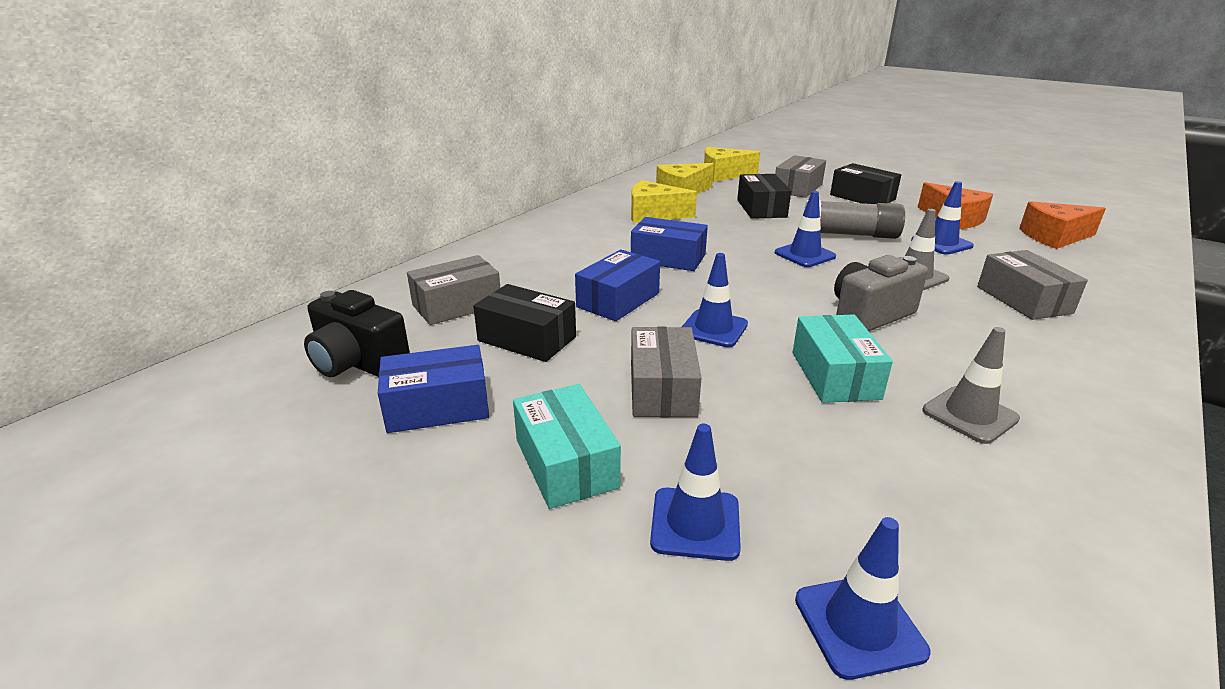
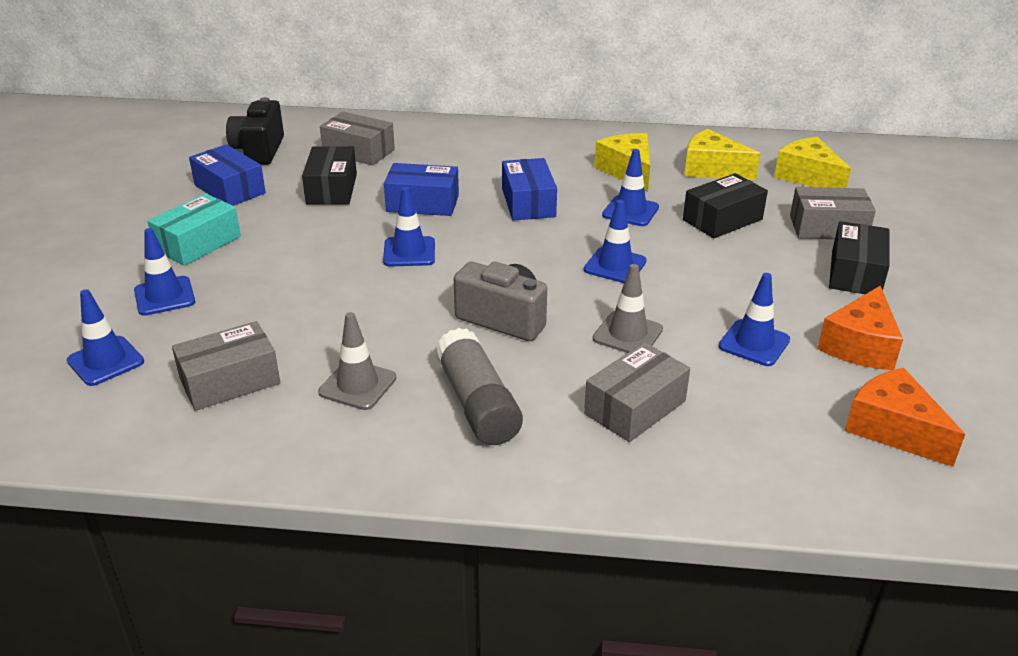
camera: 60 degrees right, 5 degrees up
grey box [631,327,701,417] -> grey box moved to [172,321,280,411]
turquoise box [793,314,893,403] -> none
grey glue stick [804,200,905,239] -> grey glue stick moved to [435,328,523,445]
none -> blue traffic cone [602,149,659,226]

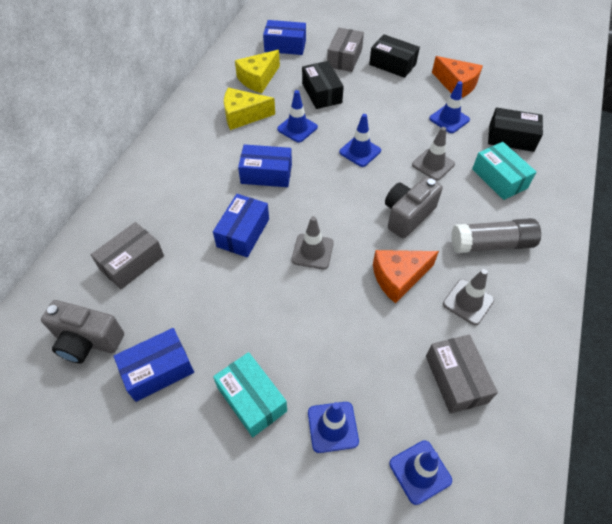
camera: 75 degrees left, 20 degrees up
black camera [226,97,284,165] -> grey camera [41,300,124,363]
black box [302,146,357,205] -> black box moved to [488,108,543,152]
blue traffic cone [383,187,435,267] -> grey traffic cone [292,216,334,269]
grey box [584,342,690,442] -> turquoise box [472,142,536,200]
yellow cheese [774,137,851,188] -> blue box [263,20,306,55]
orange cheese [845,368,965,467] -> orange cheese moved to [373,250,439,304]

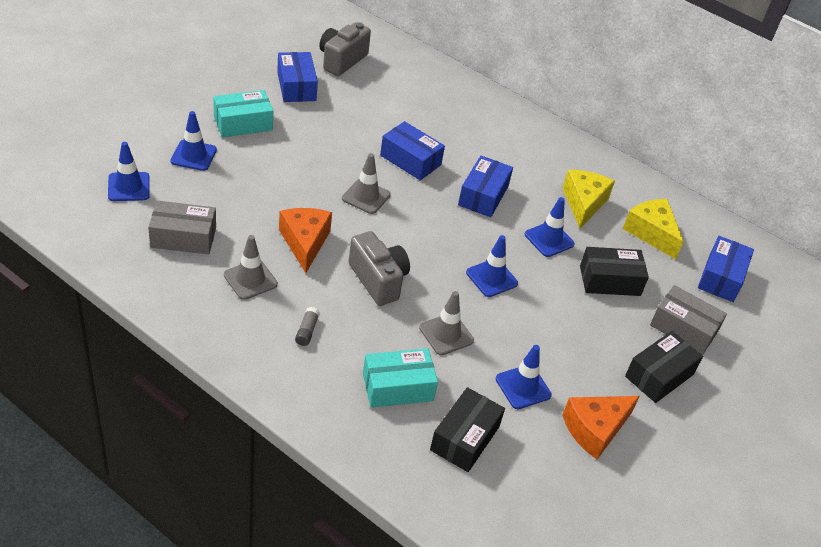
camera: 100 degrees right, 10 degrees down
grey box [91,222,164,289] -> none
grey glue stick [451,218,541,253] -> grey glue stick [295,307,320,346], size x0.43

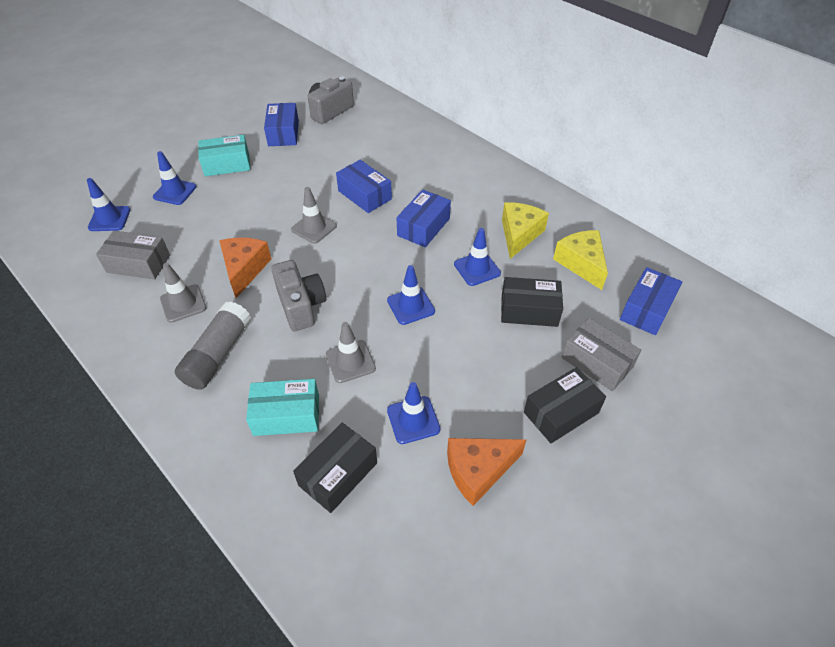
camera: 15 degrees right, 5 degrees up
grey glue stick [295,307,320,346] -> grey glue stick [175,301,251,390], size x2.32

